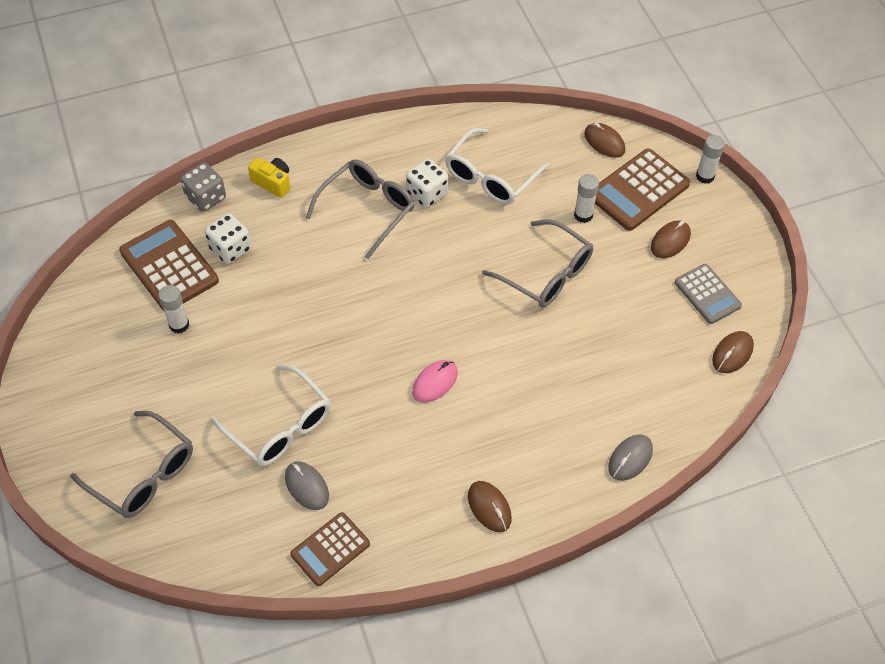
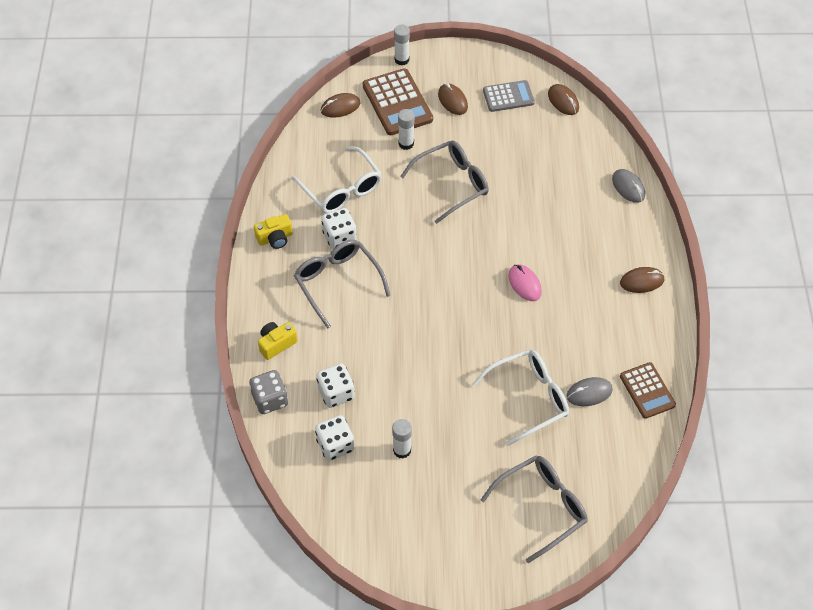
camera: 70 degrees left, 0 degrees up
brown calculator [119,220,219,311] -> white dice [315,415,354,461]
none -> yellow camera [254,214,293,249]

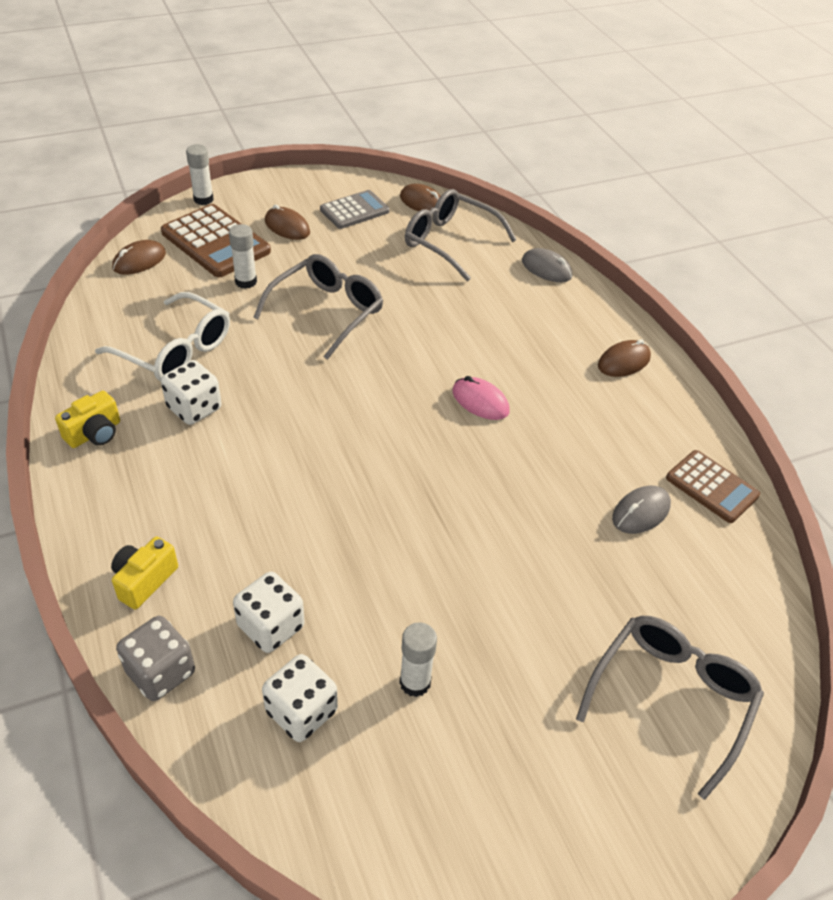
camera: 25 degrees left, 10 degrees down
grey glasses [294,240,391,329] -> grey glasses moved to [405,189,517,281]
white glasses [472,349,569,446] -> none

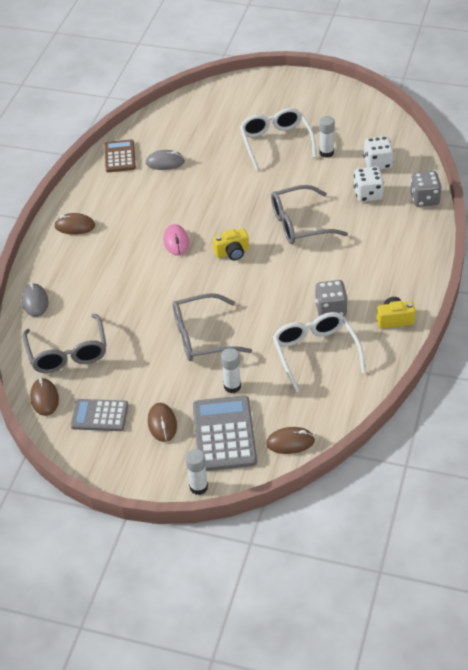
camera: 135 degrees left, 0 degrees up
yellow camera [111,537,178,609] -> yellow camera moved to [213,228,249,260]
brown calculator [161,204,271,277] -> grey calculator [193,395,257,471]
white dice [161,360,222,425] -> grey dice [315,280,348,316]
grey glasses [576,616,764,800] -> grey glasses moved to [271,185,348,244]
none -> white glasses [240,108,317,170]

